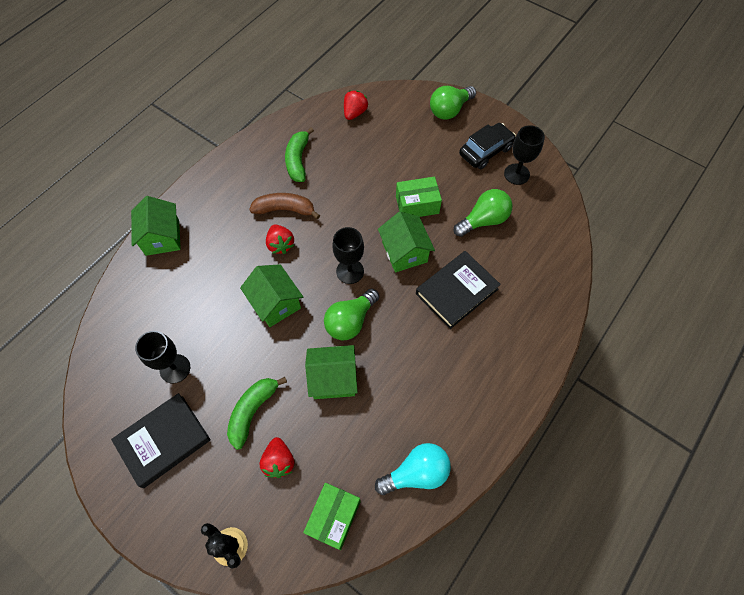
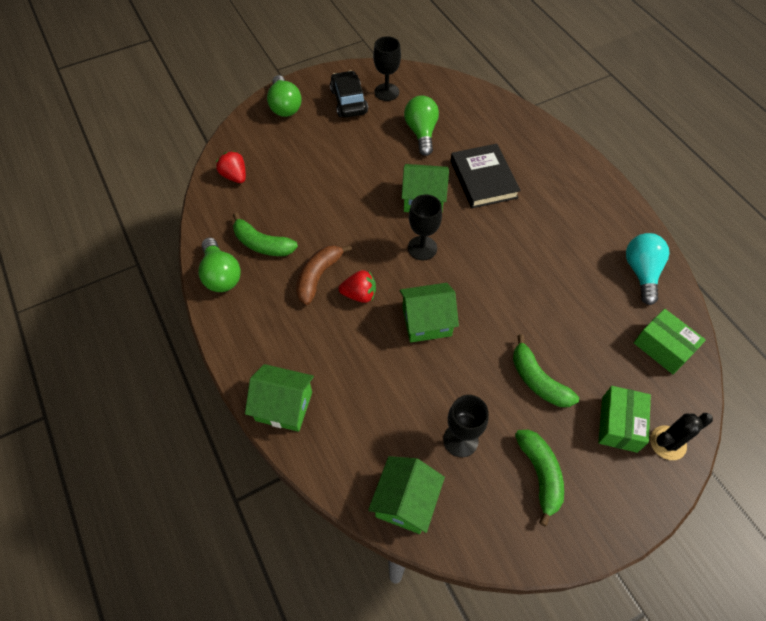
camera: 65 degrees left, 5 degrees down
black book [111,393,211,488] -> green banana [515,429,564,527]
red strawberry [260,437,294,478] -> none
green house [305,345,358,399] -> green house moved to [368,456,445,534]
green light bulb [324,288,379,340] -> green light bulb moved to [198,238,241,292]
green box [396,177,442,217] -> green box moved to [598,386,651,453]

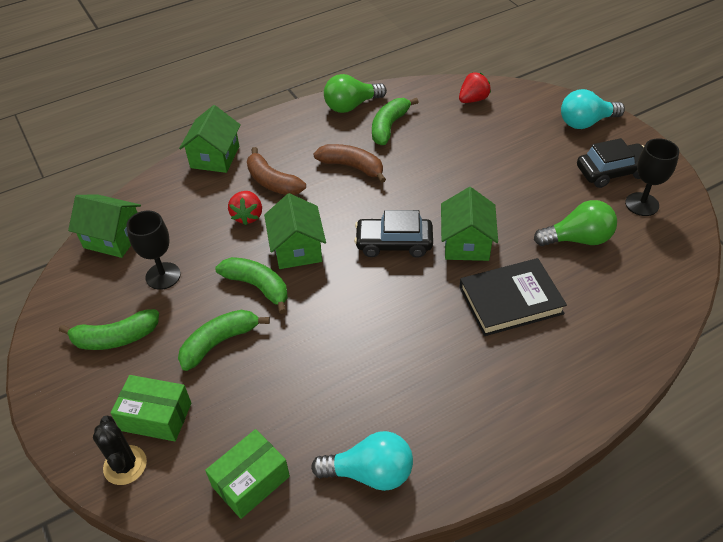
camera: 90 degrees right, 10 degrees down
green light bulb [267,75,302,117] -> turquoise light bulb [561,89,625,129]
red strawberry [339,270,376,303] -> red strawberry moved to [228,191,262,225]
black goblet [408,194,442,260] -> black car [354,210,433,258]
none -> green banana [215,257,288,314]
none -> brown banana [247,147,306,195]

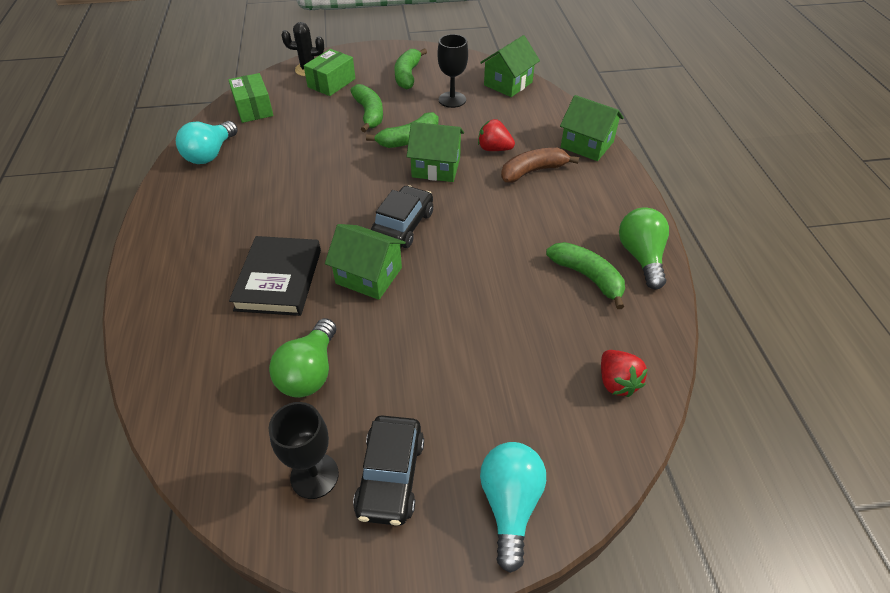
camera: 110 degrees right, 0 degrees up
brown banana [314,144,386,183] -> none

